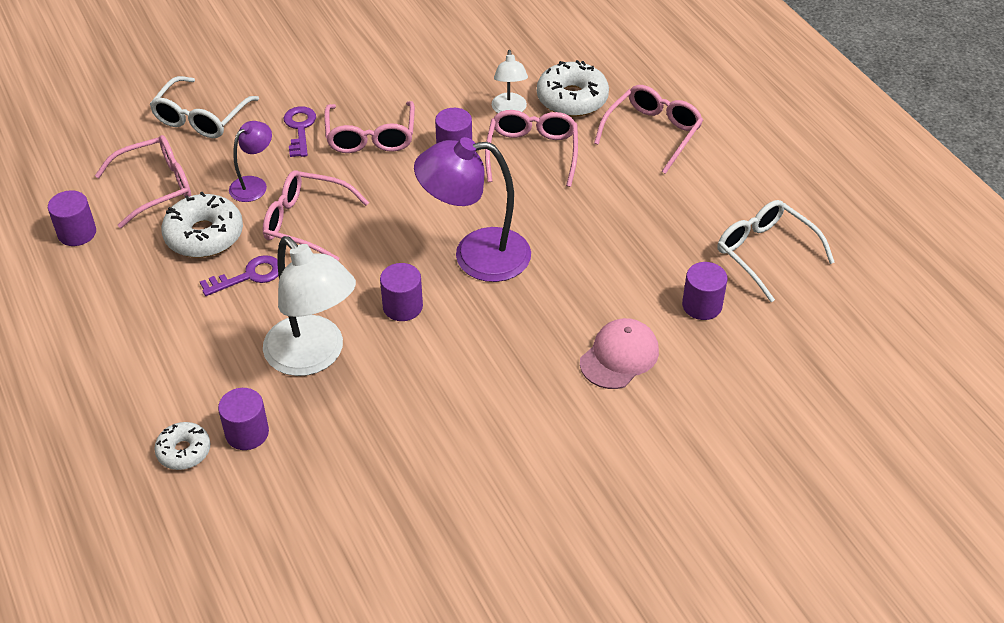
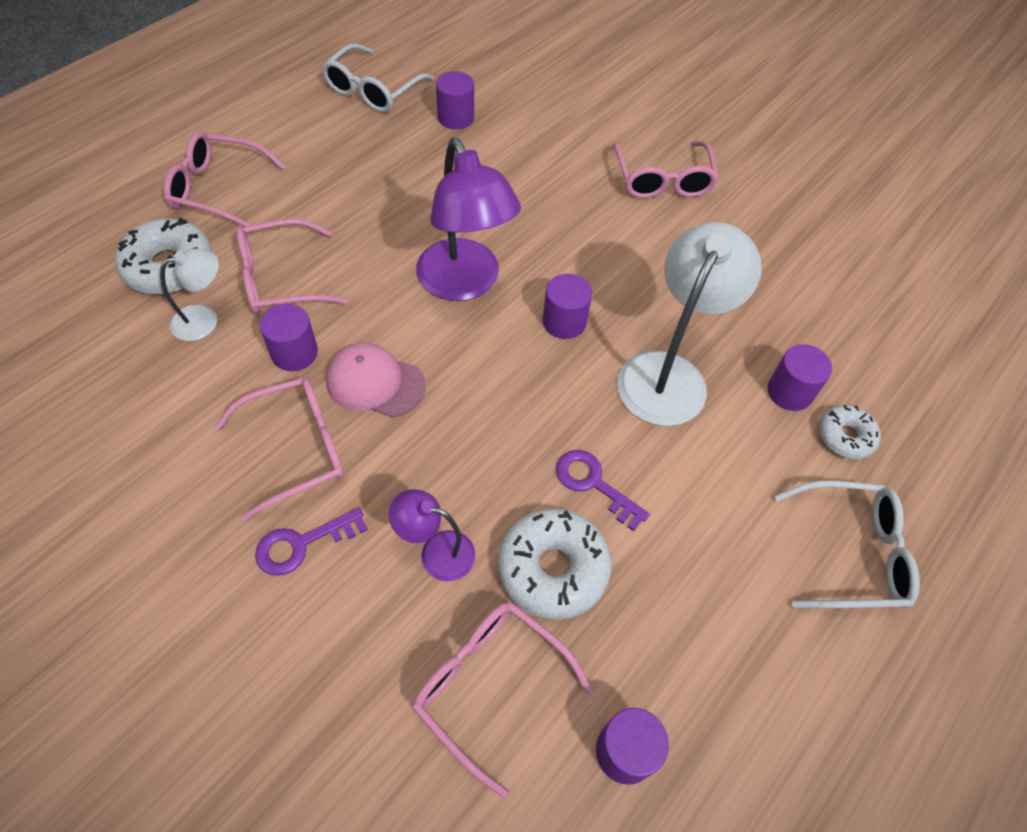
camera: 115 degrees left, 10 degrees up
white glasses [150,76,259,138] -> white glasses moved to [775,481,920,608]
pink glasses [263,170,369,261] -> pink glasses moved to [613,141,719,198]
pink cap [580,318,659,389] -> pink cap moved to [326,343,426,418]

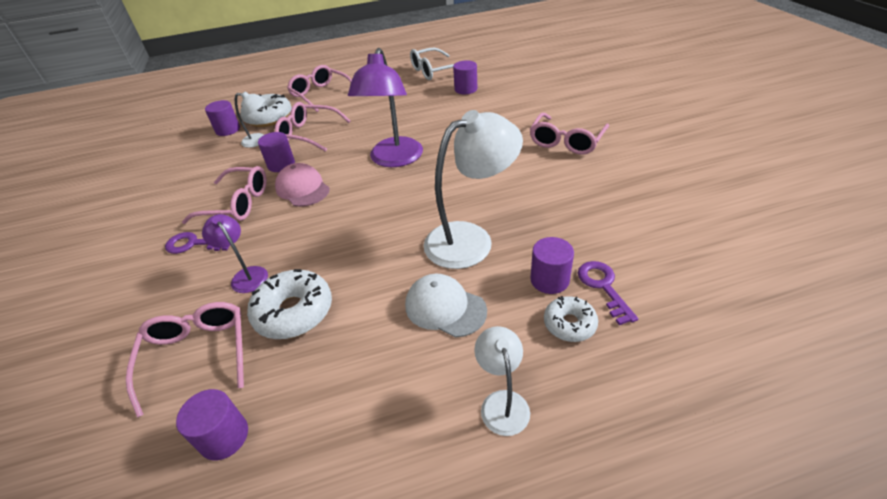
camera: 40 degrees right, 15 degrees down
purple cylinder [543,274,592,339] -> purple cylinder moved to [205,100,240,136]
purple key [556,450,650,531] -> purple key moved to [578,261,638,325]
white glasses [775,481,920,608] -> white lamp [474,326,530,436]
none -> white cap [405,274,487,337]

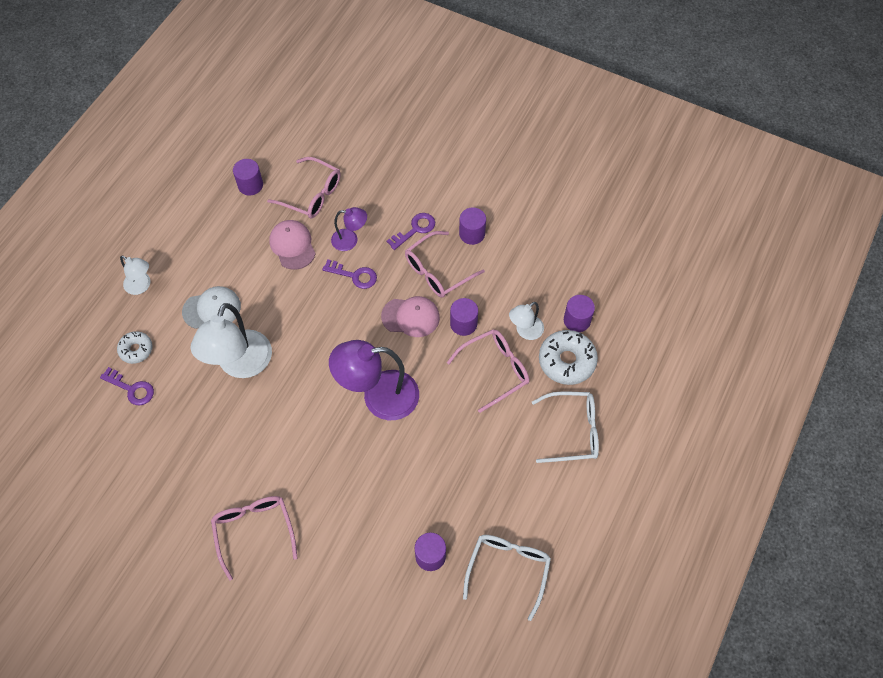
camera: 130 degrees right, 20 degrees up
white donut [247,269,332,339] -> pink cap [269,220,316,270]
pink glasses [287,65,352,112] -> white glasses [532,392,599,463]
purple lamp [348,48,423,167] -> purple lamp turned 60 degrees counterclockwise [329,340,419,420]
purple cylinder [530,237,574,294] -> purple cylinder moved to [459,207,486,245]
none -> purple key [322,259,377,289]

